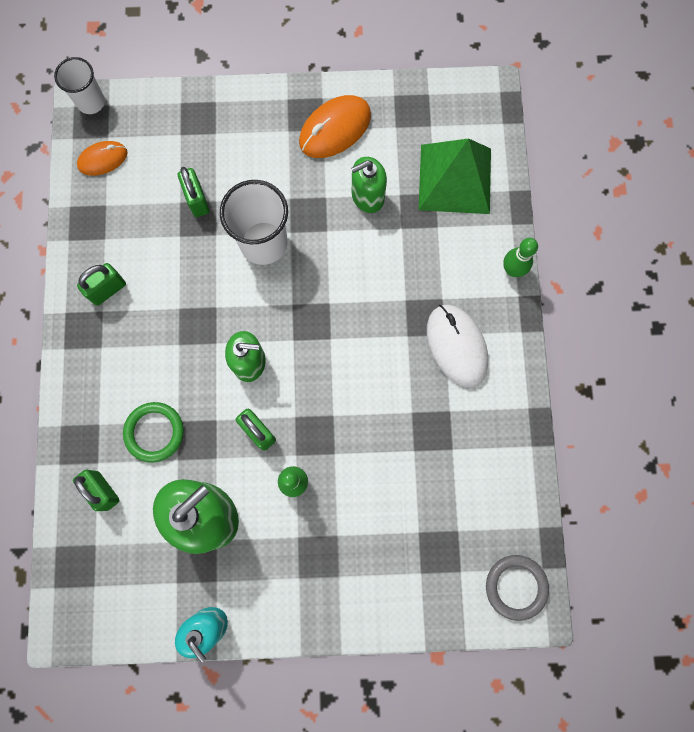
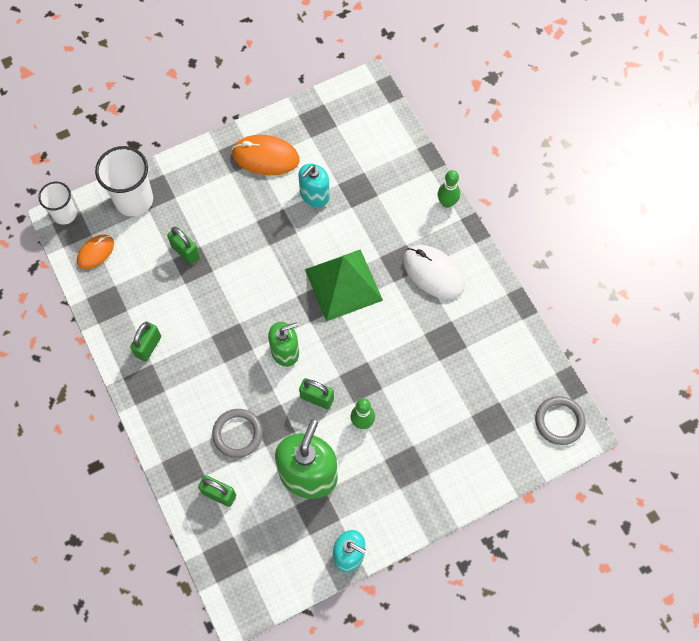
camera: 25 degrees left, 10 degrees down
green ring [123,402,184,463] -> grey ring [212,409,263,458]
white cup [220,180,288,265] -> white cup moved to [95,146,153,216]
orange mouse [299,95,371,158] -> orange mouse turned 75 degrees clockwise [232,135,300,175]
green soap dispenser [351,157,387,213] -> turquoise soap dispenser [298,164,330,207]
green pyramid [418,138,491,214] -> green pyramid moved to [305,249,383,322]

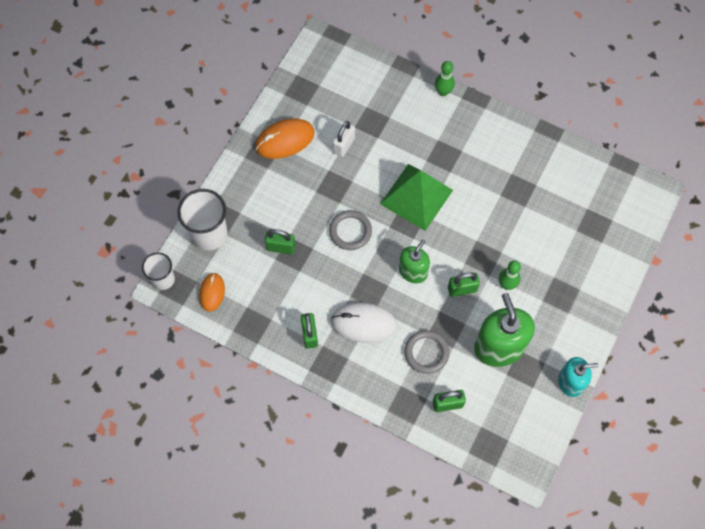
camera: 35 degrees left, 0 degrees up
turquoise soap dispenser [298,164,330,207] -> white padlock [333,121,355,157]
white mouse [403,245,465,299] -> white mouse moved to [330,302,397,343]
grey ring [535,396,586,445] -> grey ring moved to [329,210,372,250]

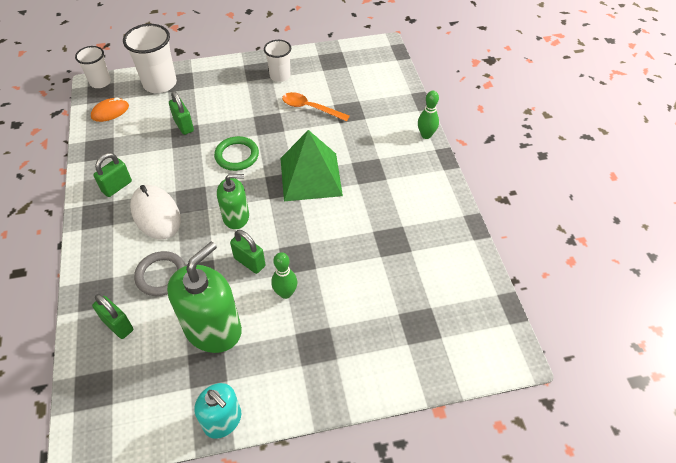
camera: 50 degrees right, 15 degrees down
orange mouse [255,119,315,159] -> white cup [264,40,291,82]
grey ring [329,210,372,250] -> green ring [214,136,259,171]
white padlock [333,121,355,157] -> orange spoon [282,92,350,121]

